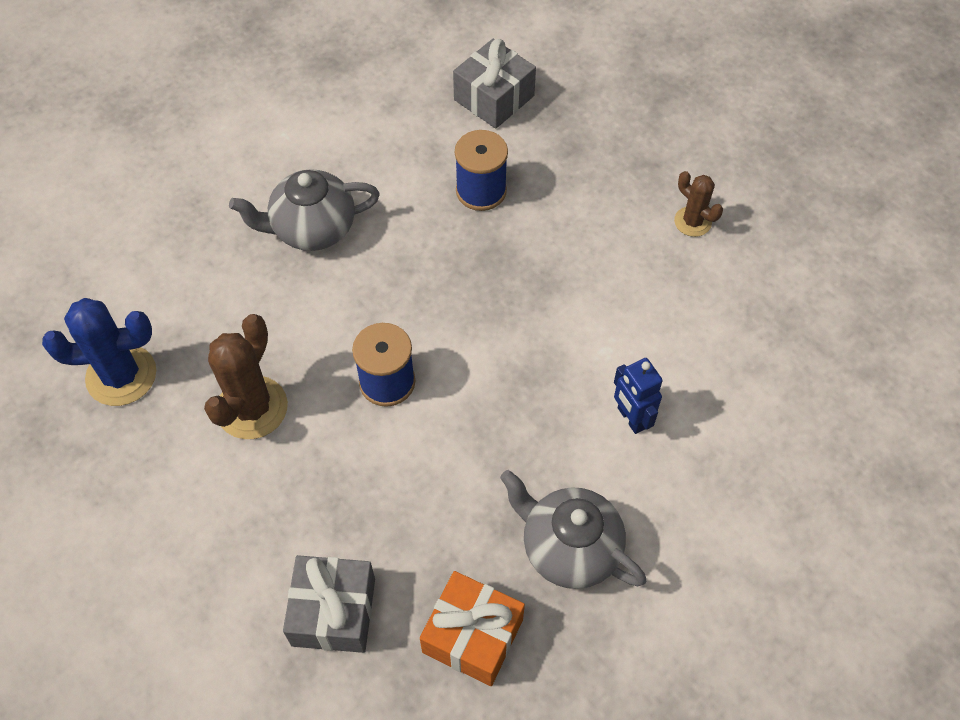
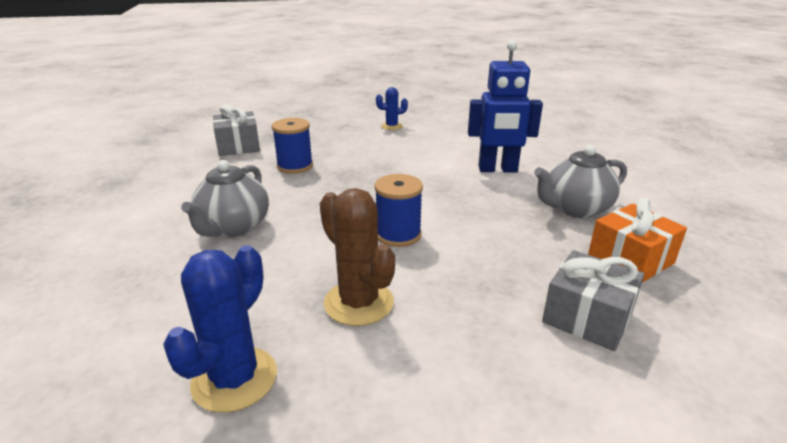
camera: 60 degrees left, 30 degrees down
blue robot [614,358,663,434] -> blue robot [468,40,543,172], size x1.74
brown cactus [674,171,723,237] -> blue cactus [376,87,408,130]

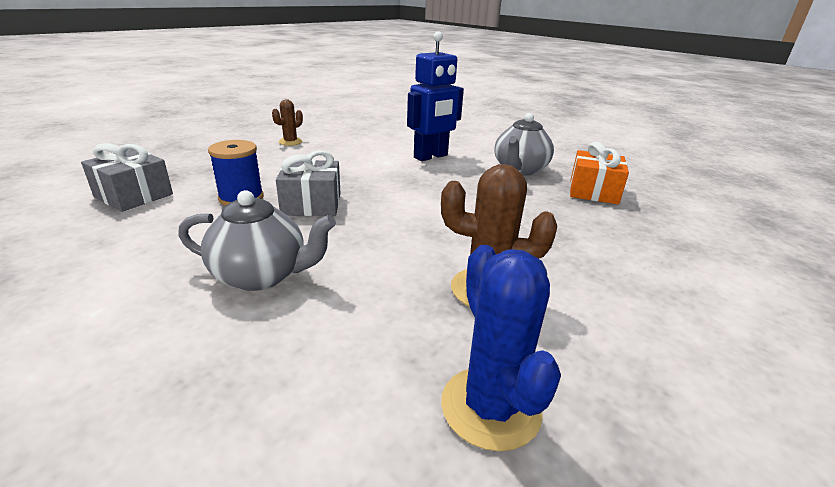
camera: 40 degrees left, 0 degrees up
grey teapot [181,160,269,237] -> grey teapot turned 60 degrees counterclockwise [178,190,336,291]
blue spool [374,174,423,247] -> none
blue cactus [376,87,408,130] -> brown cactus [272,99,303,146]
grey gift [542,250,644,351] -> grey gift moved to [276,150,341,216]

